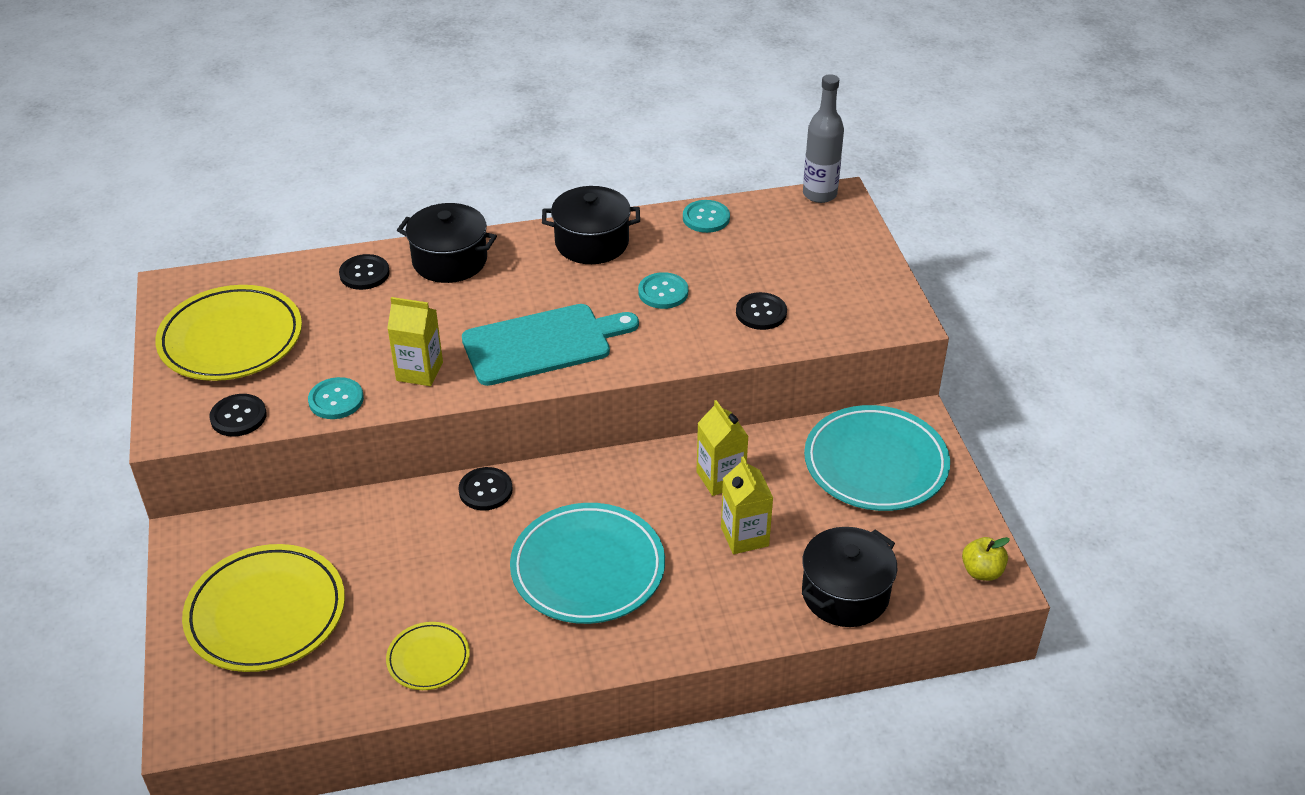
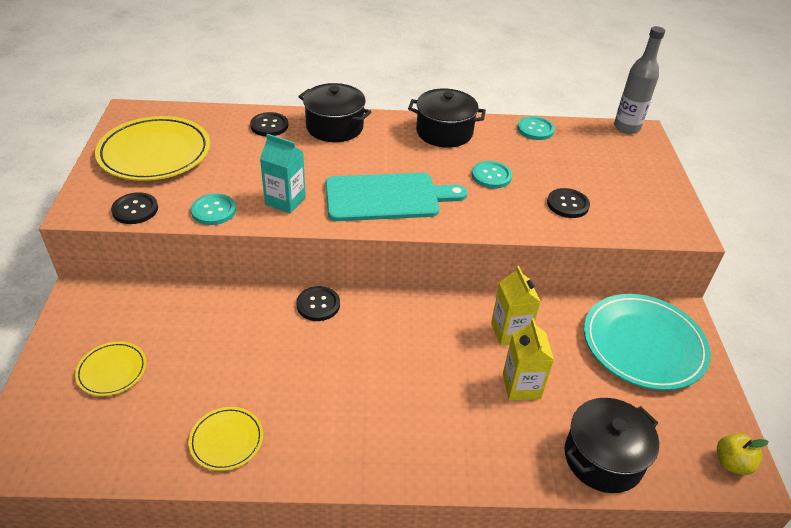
camera: 10 degrees right, 0 degrees up
yellow plate [182,544,345,672] -> yellow plate [75,342,146,396], size x0.51
yellow carton [387,297,443,386] -> turquoise carton [260,134,306,214]
turquoise plate [510,503,665,624] -> none

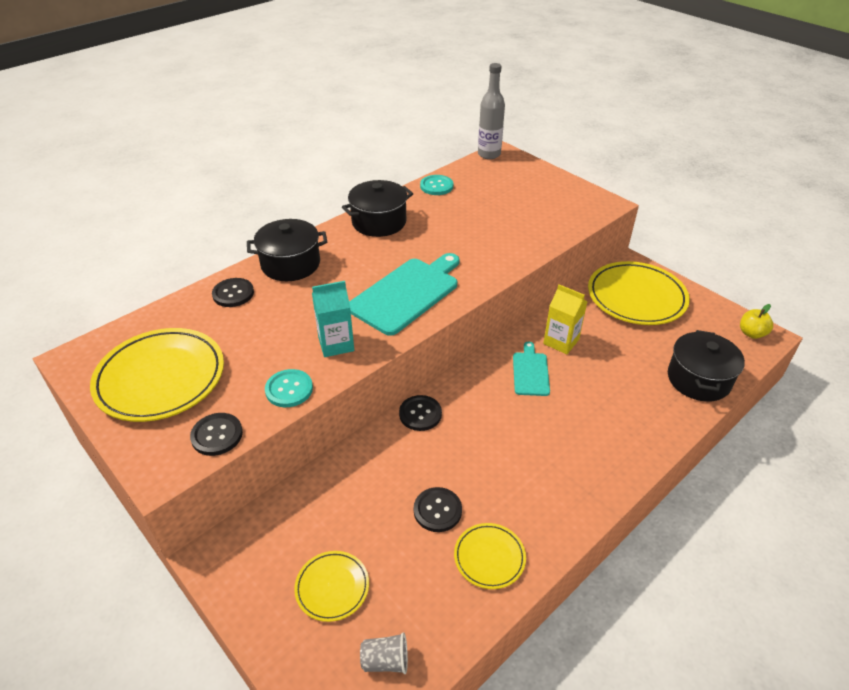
camera: 40 degrees left, 0 degrees up
turquoise button [472,161,512,189] -> none
yellow carton [503,319,554,400] -> none
black button [547,188,590,218] -> black button moved to [414,487,462,532]
turquoise plate [584,294,711,390] -> yellow plate [588,261,690,325]
none -> grey cup [360,632,408,674]
none -> turquoise cutting board [513,342,550,396]

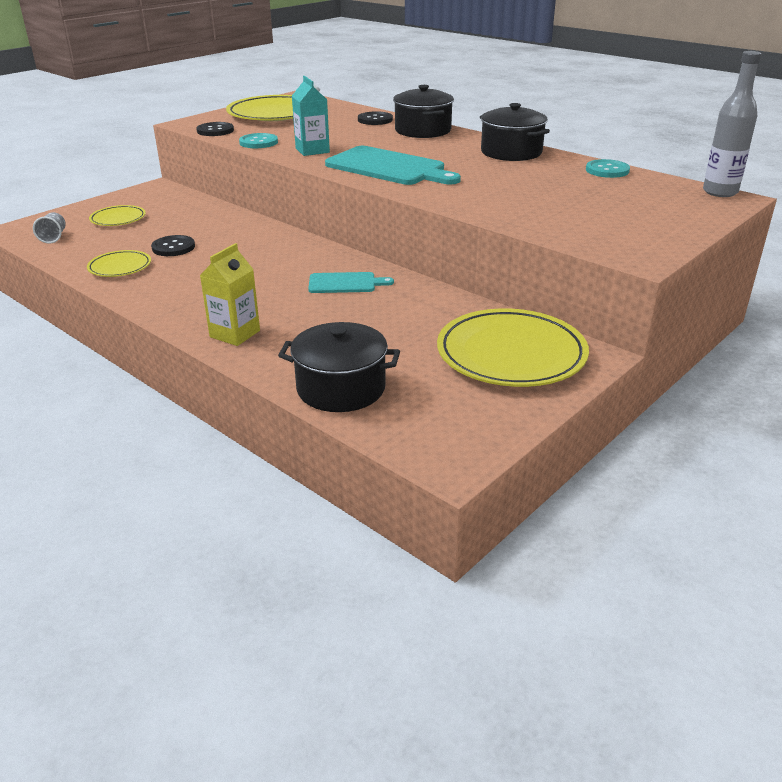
camera: 85 degrees right, 10 degrees down
black button [399,395,442,431] -> none
yellow carton [543,284,587,354] -> yellow carton moved to [200,243,260,346]
yellow apple [740,304,773,339] -> none

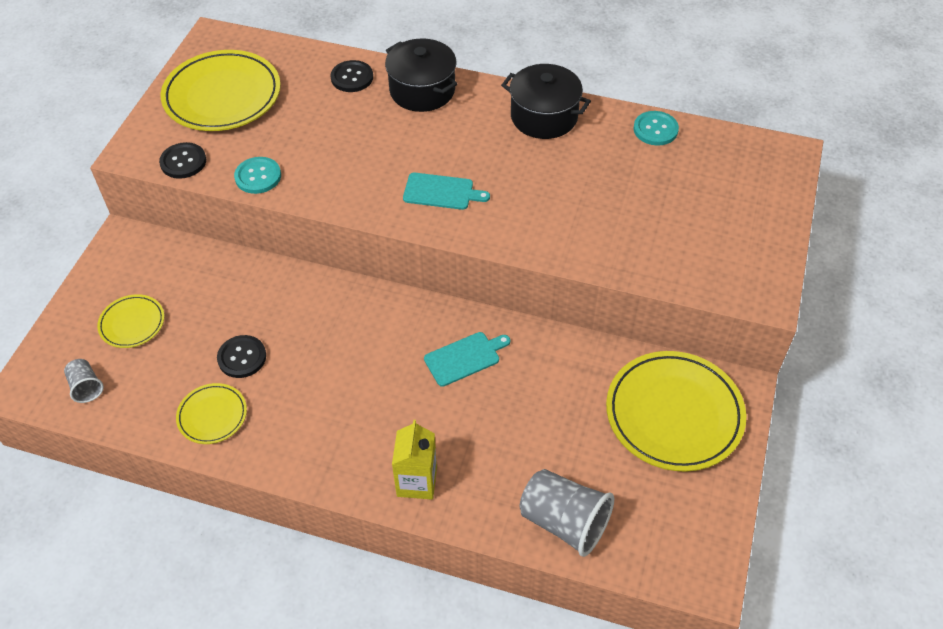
camera: 25 degrees left, 20 degrees up
black pot [278,322,400,412] -> grey cup [519,469,614,557]
turquoise carton [292,76,330,156] -> none
turquoise cutting board [325,146,461,185] -> turquoise cutting board [403,173,490,210], size x0.54
grey bottle [703,51,762,197] -> none

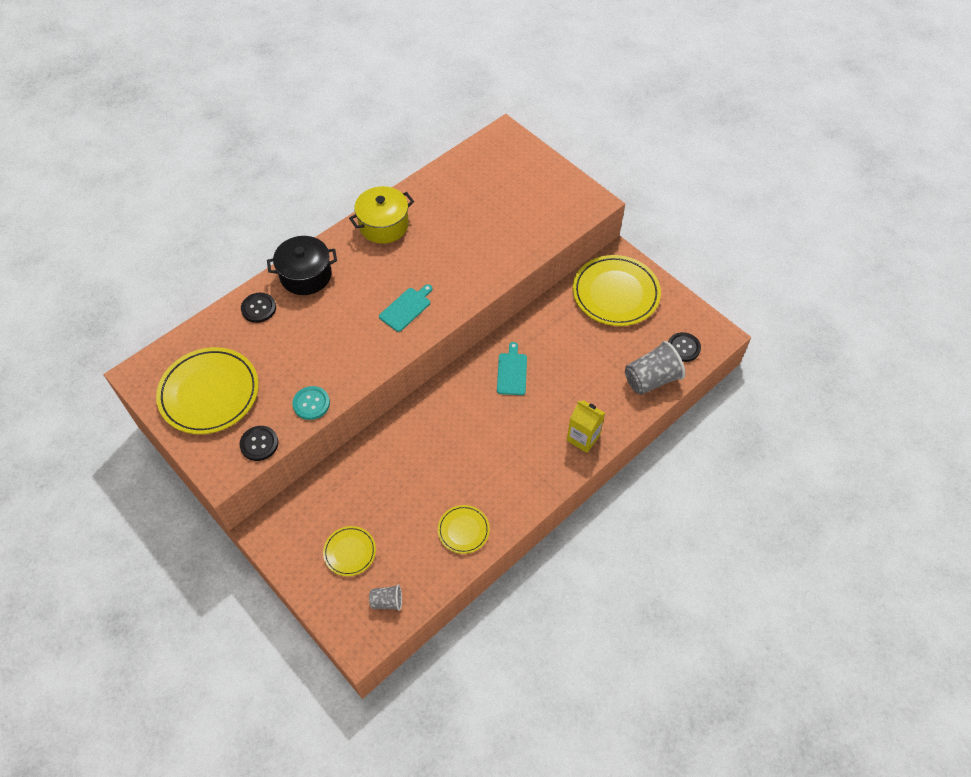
camera: 60 degrees left, 5 degrees up
black button [217,335,266,378] -> black button moved to [668,332,701,362]
black pot [501,64,591,139] -> yellow pot [349,186,414,244]
turquoise button [634,111,679,145] -> none

